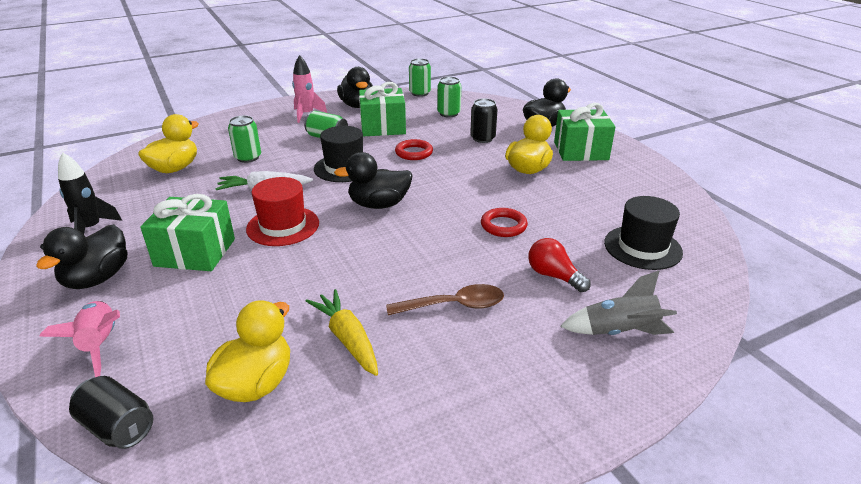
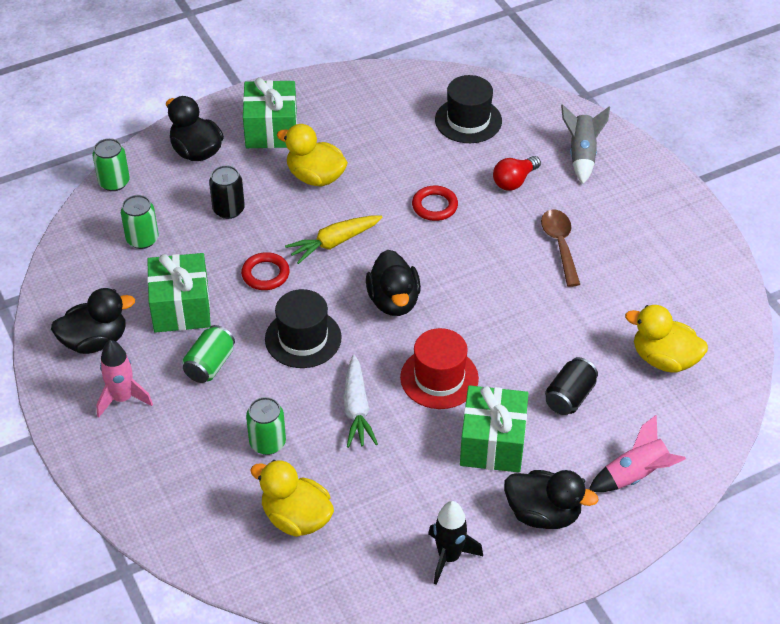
camera: 90 degrees left, 15 degrees up
black can [69,376,153,449] -> black can moved to [545,357,598,415]
yellow carrot [306,289,378,376] -> yellow carrot moved to [285,216,383,264]
green can [409,58,431,97] -> green can moved to [92,138,130,191]

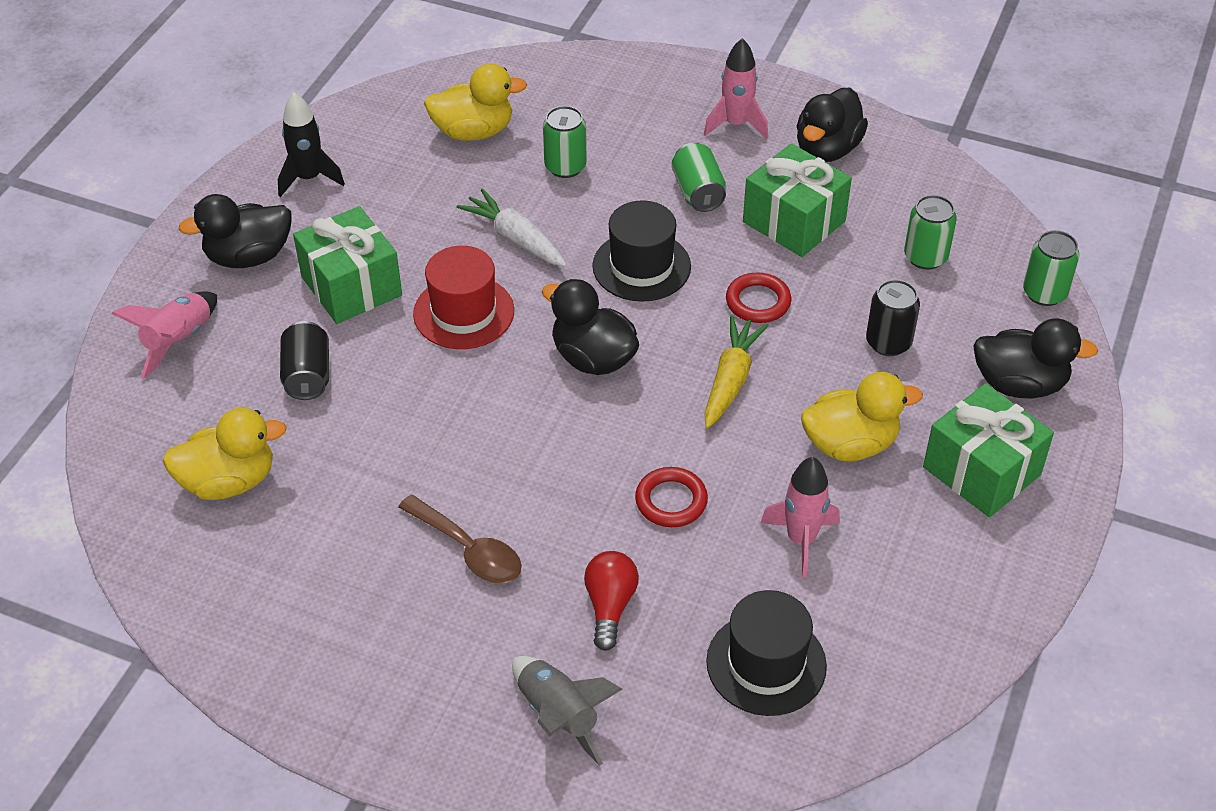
camera: 140 degrees right, 0 degrees up
none -> pink rocket [761,457,840,577]

